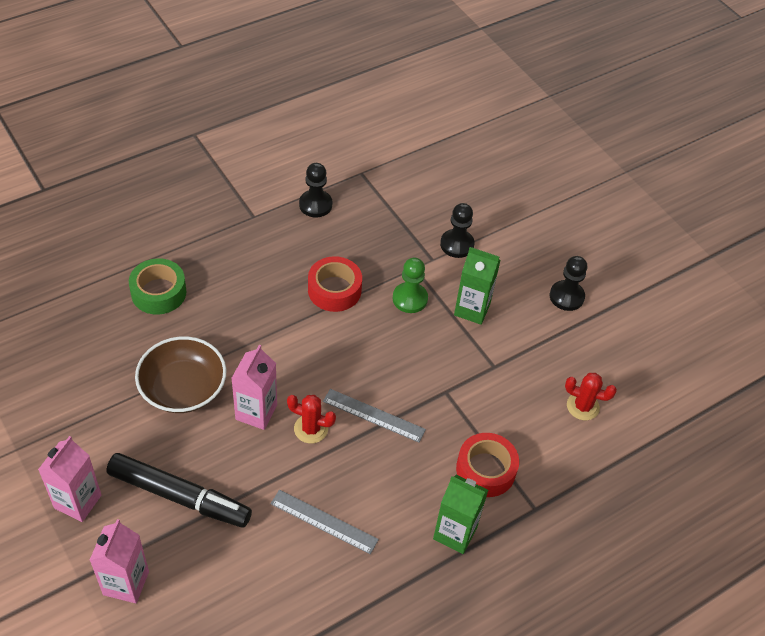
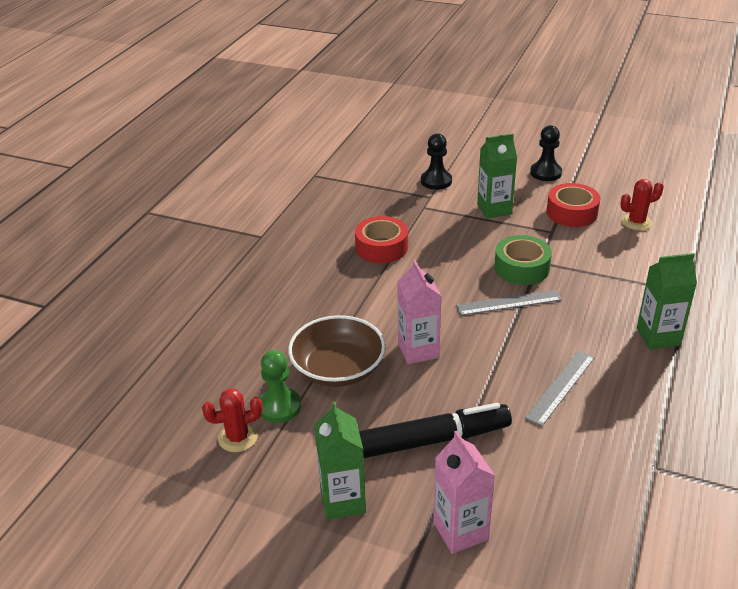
camera: 30 degrees left, 15 degrees down
pink carton [38,436,102,522] -> green carton [314,401,366,520]
green tape [129,258,187,315] -> green tape moved to [494,235,552,285]
grey ruler [270,490,379,554] -> grey ruler turned 45 degrees counterclockwise [525,350,595,426]
red cactus [287,395,336,444] -> red cactus moved to [202,388,263,452]
black pawn [299,163,332,217] -> none
green pawn [393,258,428,313] -> green pawn moved to [259,350,301,423]
red tape [456,433,519,497] -> red tape moved to [547,183,601,227]

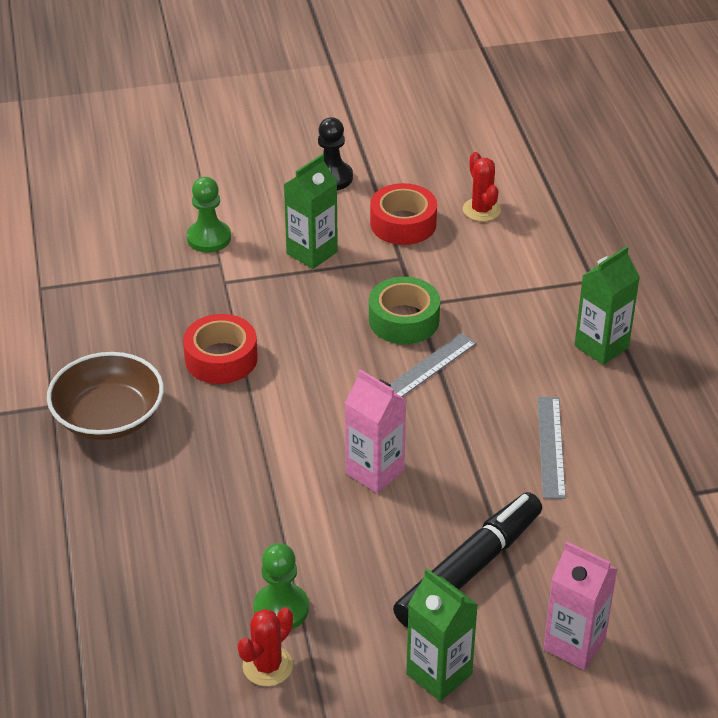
camera: 35 degrees left, 5 degrees up
brown bowl [288,315,386,387] -> brown bowl moved to [47,352,164,440]
black pawn [421,133,452,190] -> green pawn [187,177,231,253]
red cactus [620,179,664,230] -> red cactus turned 60 degrees counterclockwise [463,152,501,222]

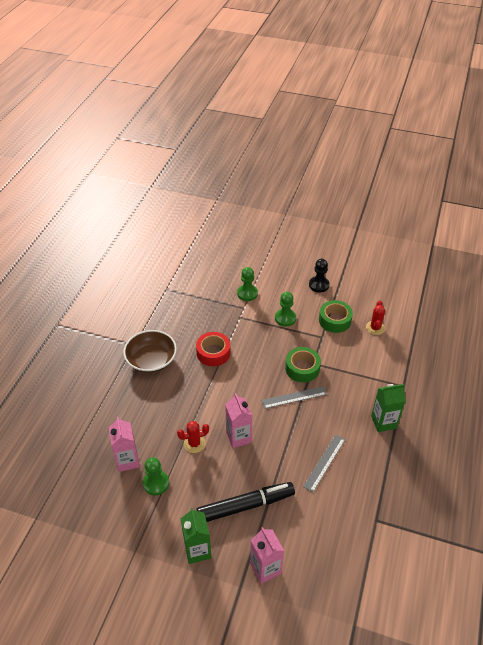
camera: 30 degrees right, 5 degrees up
red cactus [237,607,293,686] -> red cactus moved to [177,421,209,453]
green carton [284,154,338,269] -> green pawn [275,292,296,327]
red tape [370,183,437,245] -> green tape [319,300,353,333]
none -> pink carton [109,417,140,472]

